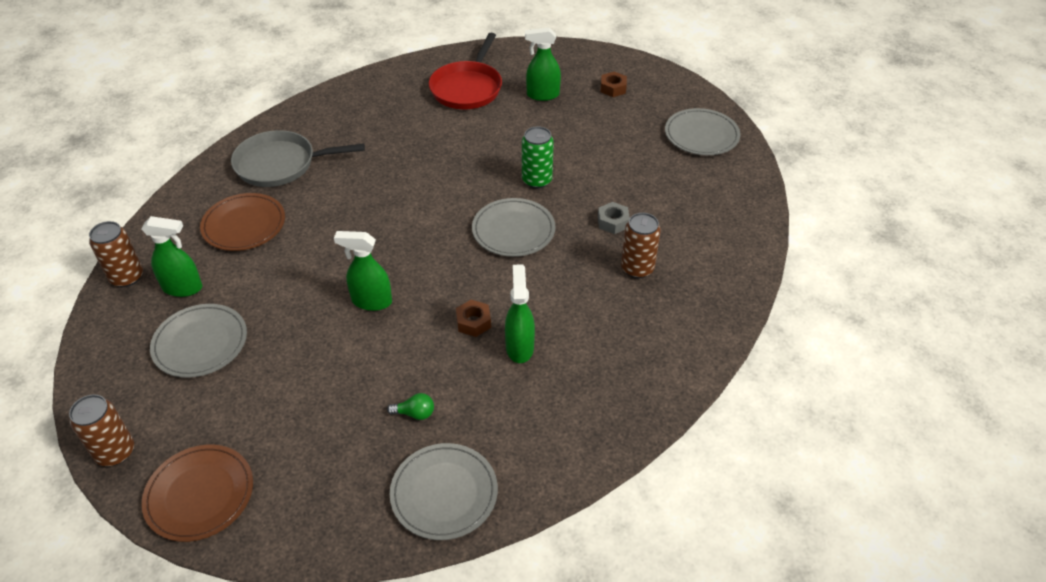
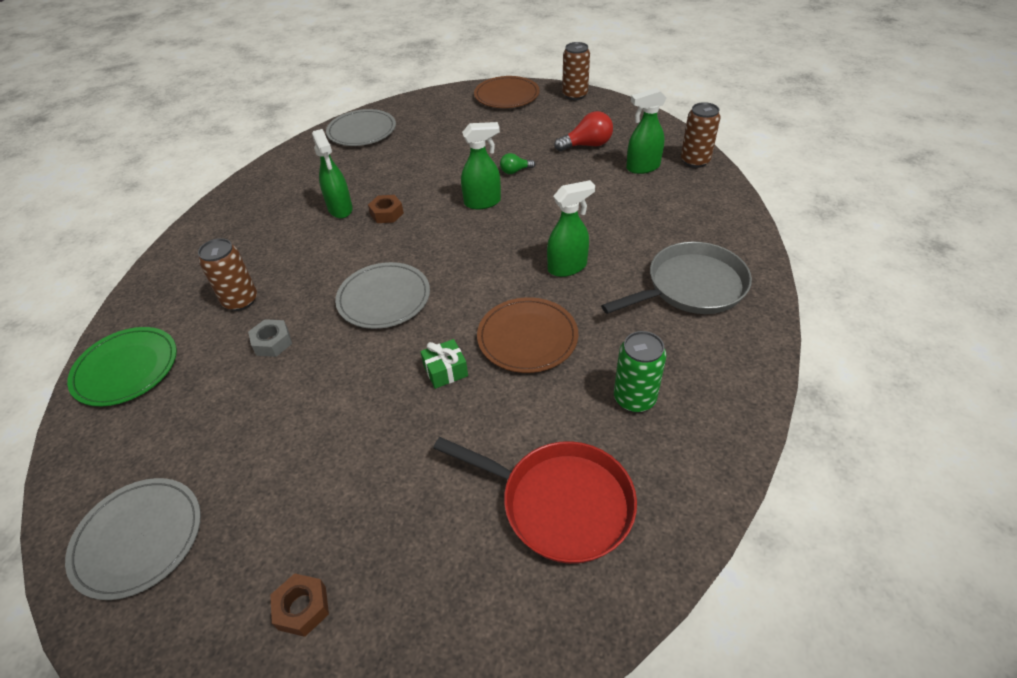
camera: 160 degrees right, 0 degrees up
grey plate [150,304,247,378] -> red light bulb [554,111,613,151]
brown plate [200,193,285,251] -> brown plate moved to [477,297,578,373]
green light bulb [387,393,434,420] -> green light bulb moved to [500,153,535,174]
red pan [429,33,502,109] -> red pan turned 120 degrees clockwise [433,437,637,564]
green can [522,126,554,188] -> green can moved to [614,331,667,412]
green spray bottle [525,27,561,101] -> green spray bottle moved to [547,180,595,277]
none -> green plate [67,327,177,406]
none -> green gift [420,339,468,389]

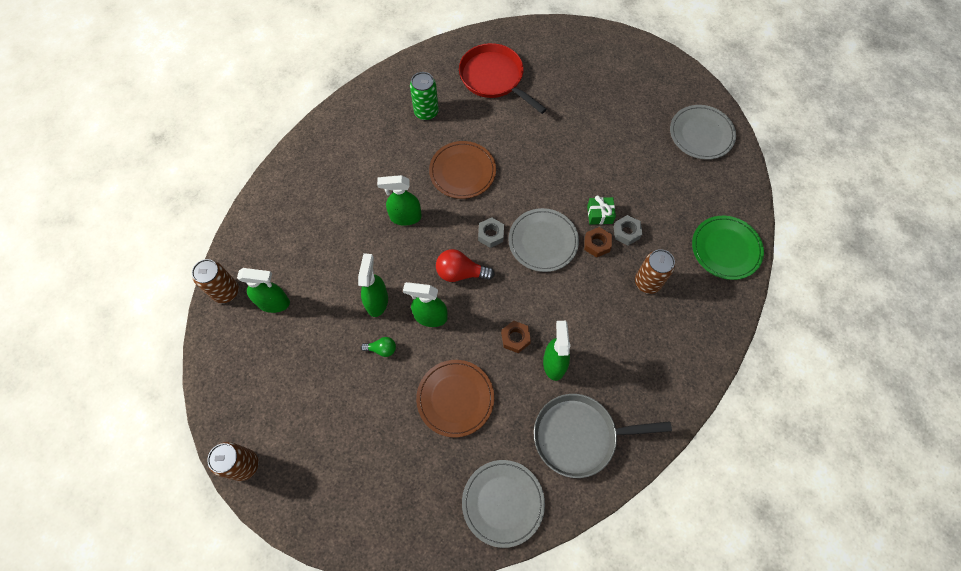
camera: 160 degrees left, 20 degrees up
brown nut [270,573,329,637] -> brown nut moved to [584,227,612,258]
green gift [420,339,468,389] -> green gift moved to [587,196,616,225]
brown plate [474,76,540,108] -> brown plate moved to [416,360,494,437]
red light bulb [554,111,613,151] -> red light bulb moved to [436,249,495,282]
grey pan [601,242,752,314] -> grey pan moved to [534,394,672,478]
none -> green spray bottle [358,253,388,317]
none -> grey nut [478,217,504,248]

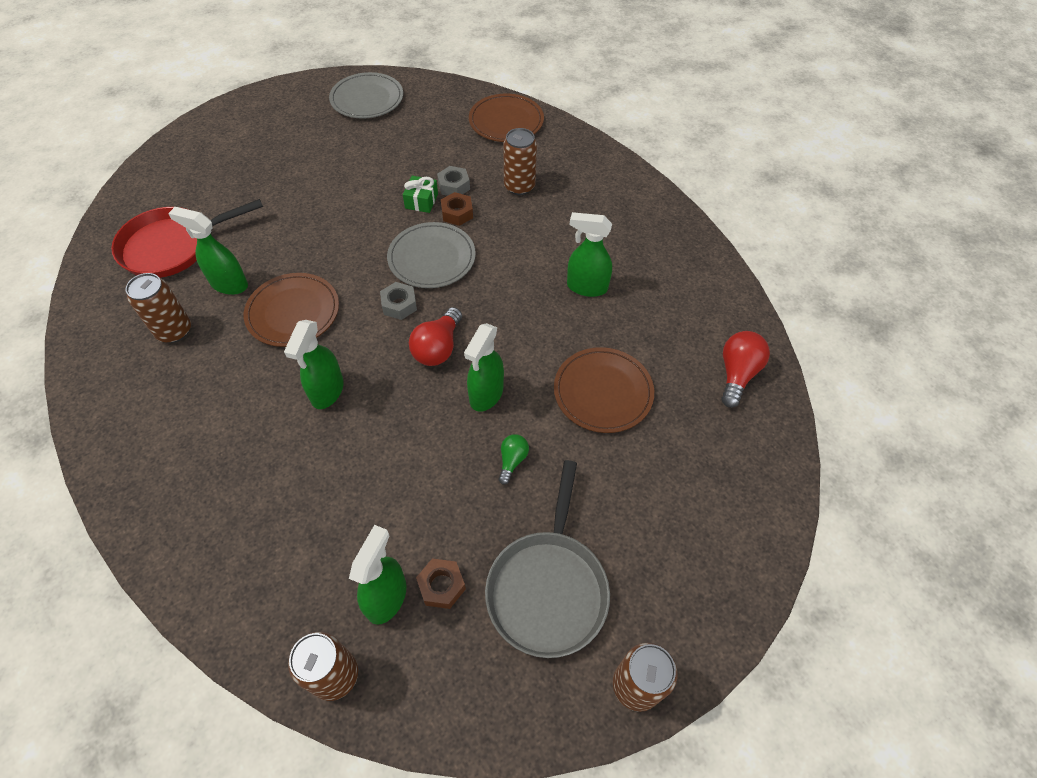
camera: 75 degrees left, 10 degrees down
green spray bottle [358,253,388,317] -> green spray bottle moved to [168,207,248,295]
green can [410,72,439,120] -> brown can [126,273,191,343]
grey plate [462,460,545,548] -> red light bulb [721,331,770,408]
brown nut [501,321,531,353] -> brown nut moved to [416,558,466,609]
grey pan [534,394,672,478] -> grey pan moved to [485,460,610,658]
green plate [692,216,764,280] -> brown plate [469,94,544,142]

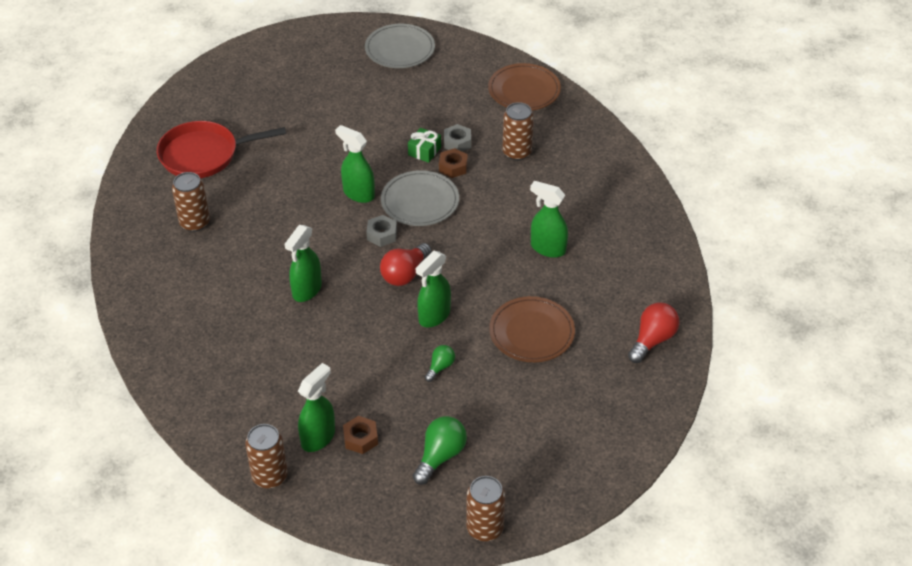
camera: 15 degrees right, 10 degrees down
green spray bottle [168,207,248,295] -> green spray bottle moved to [335,125,375,203]
brown plate [244,273,339,347] -> none
grey pan [485,460,610,658] -> green light bulb [413,416,467,485]

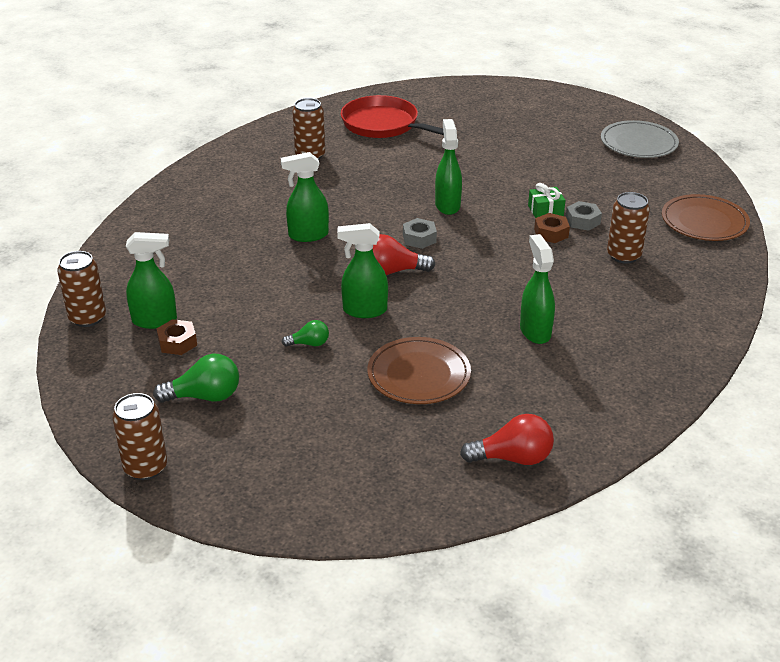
camera: 50 degrees right, 10 degrees down
grey plate [381,170,459,226] -> none

